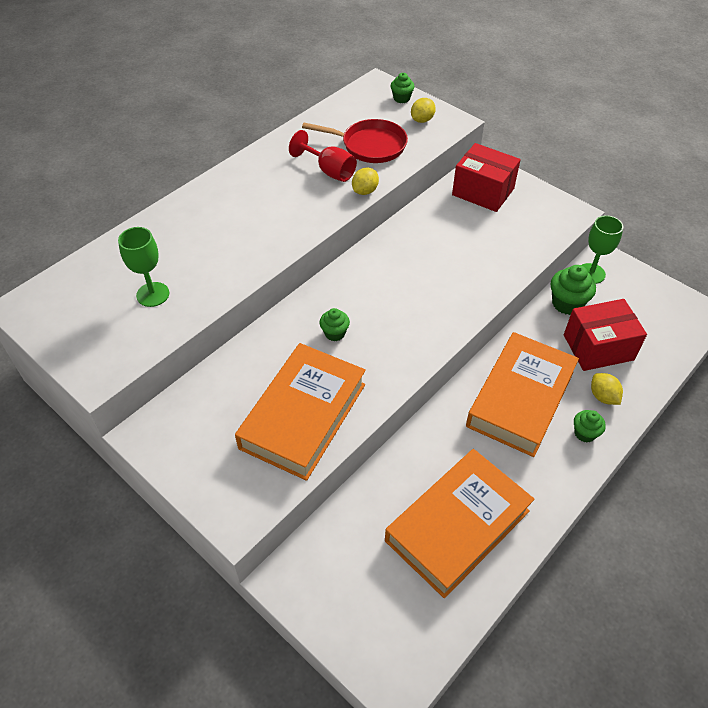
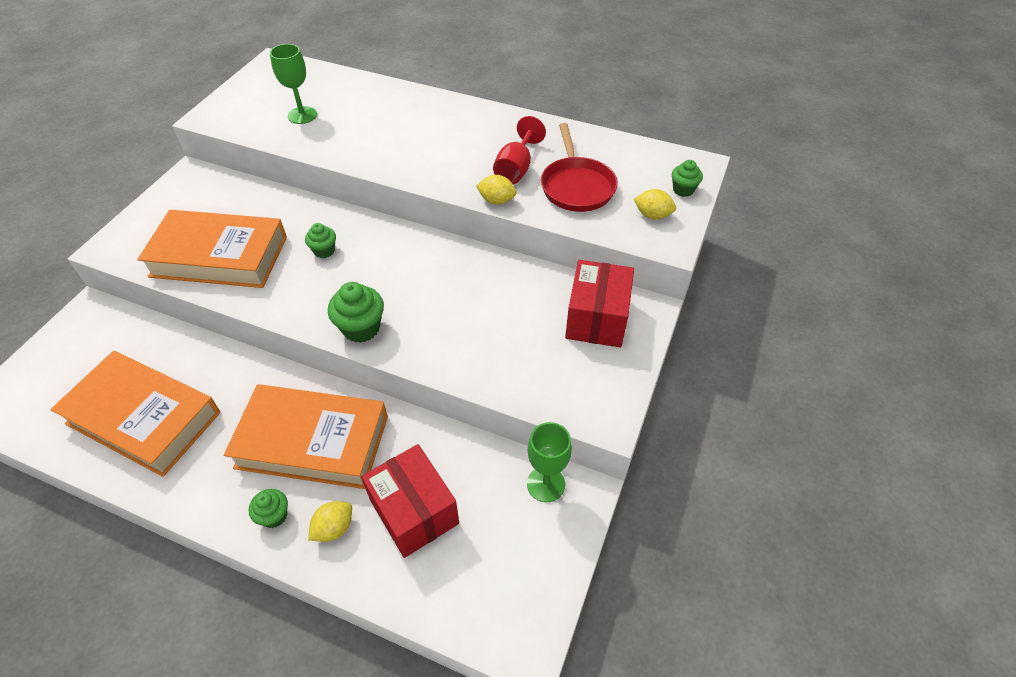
camera: 70 degrees right, 0 degrees up
green cupcake [551,265,596,315] -> green cupcake moved to [328,282,384,343]

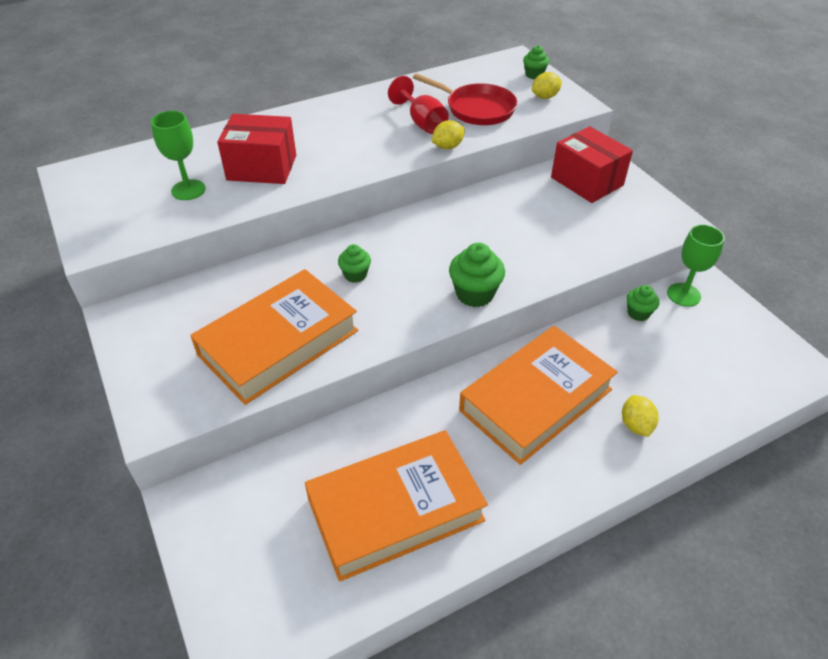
camera: 50 degrees left, 5 degrees down
green cupcake [249,489,288,528] -> green cupcake moved to [627,285,659,321]
red box [361,444,459,558] -> red box moved to [217,114,296,184]

